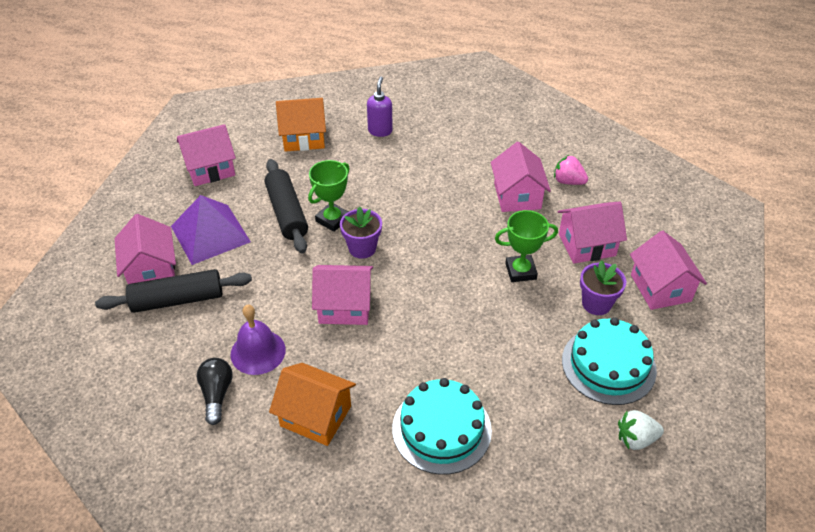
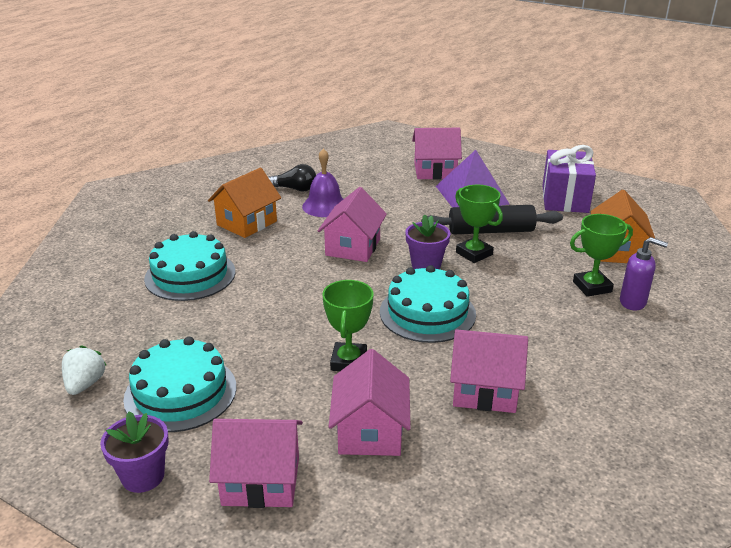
camera: 105 degrees right, 15 degrees down
black rolling pin [95,269,252,313] -> none
pink house [177,124,236,186] -> purple gift [542,145,596,213]
pink strawberry [554,155,588,185] -> none
purple flower pot [580,260,626,315] -> purple flower pot moved to [100,411,169,493]
none -> turquoise cake [380,265,476,343]
none -> green trophy [570,214,633,297]

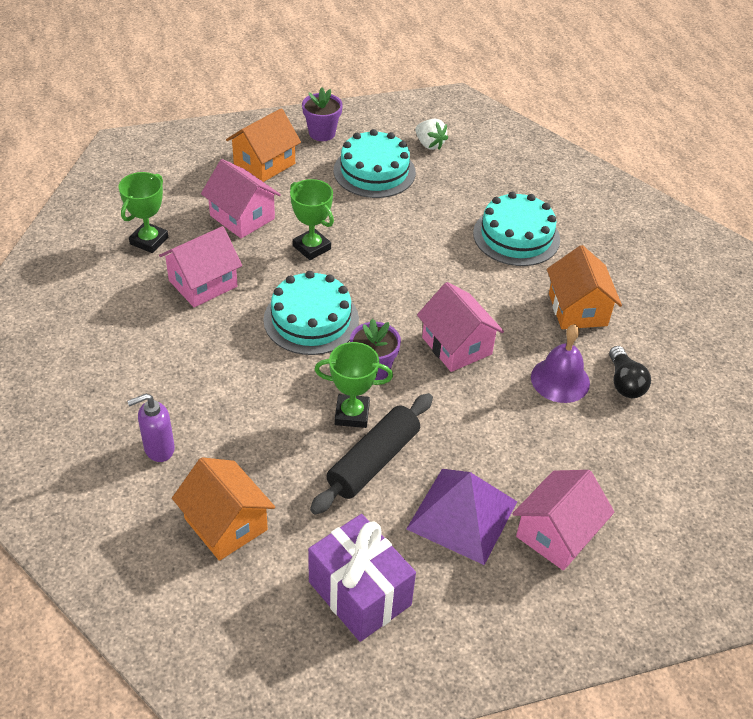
camera: 130 degrees right, 15 degrees up
pink house [209,419,303,508] -> orange house [226,108,301,182]
black light bulb [268,164,316,192] -> black light bulb turned 60 degrees counterclockwise [609,346,651,398]
green trophy [570,214,633,297] -> green trophy moved to [118,172,168,253]

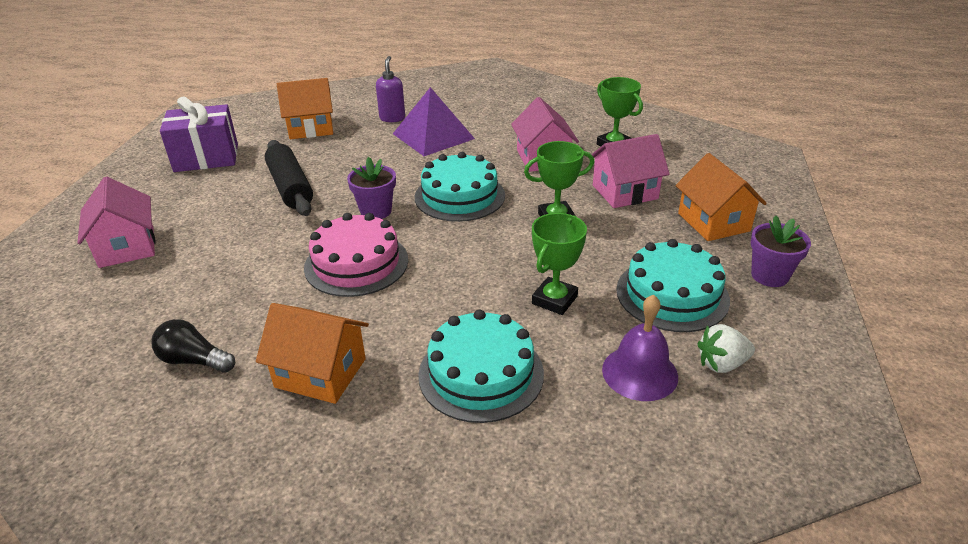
camera: 120 degrees right, 10 degrees down
green trophy [314,342,393,428] -> green trophy moved to [532,213,587,315]
purple pyramid [406,469,517,565] -> purple pyramid moved to [393,87,475,156]
pink house [417,282,504,372] -> pink cake [304,213,408,297]
purple bell [531,324,590,403] -> purple bell moved to [602,294,678,401]

